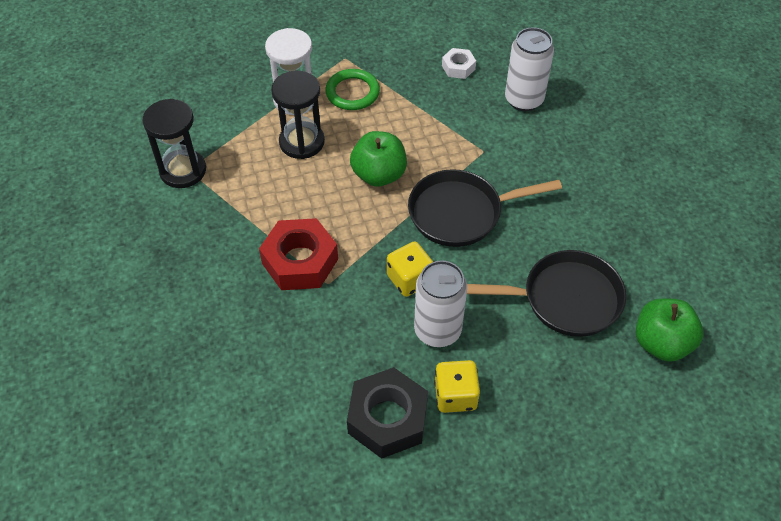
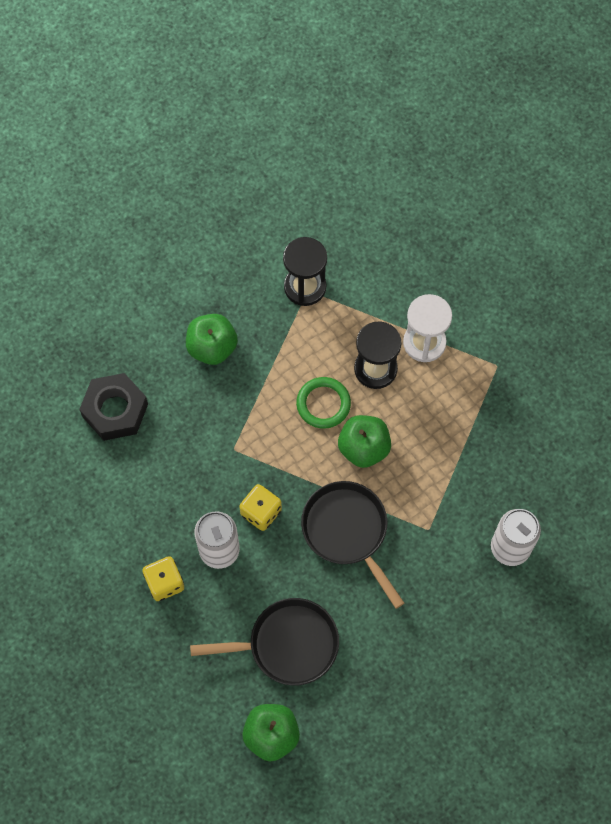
camera: 70 degrees right, 15 degrees up
red nut [259,218,338,290] -> none
green ring [325,69,380,110] -> green ring moved to [296,377,351,429]
black nut [347,367,428,459] -> black nut moved to [79,373,148,441]
white nut [442,48,476,79] -> none
black pan [467,250,626,337] -> black pan turned 75 degrees counterclockwise [190,598,339,686]
none -> green apple [186,314,238,365]

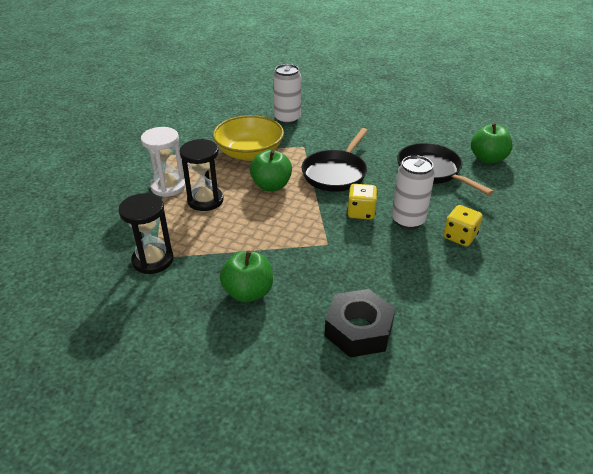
camera: 120 degrees left, 30 degrees down
green ring [296,377,351,429] -> none
none -> yellow bowl [213,115,284,161]

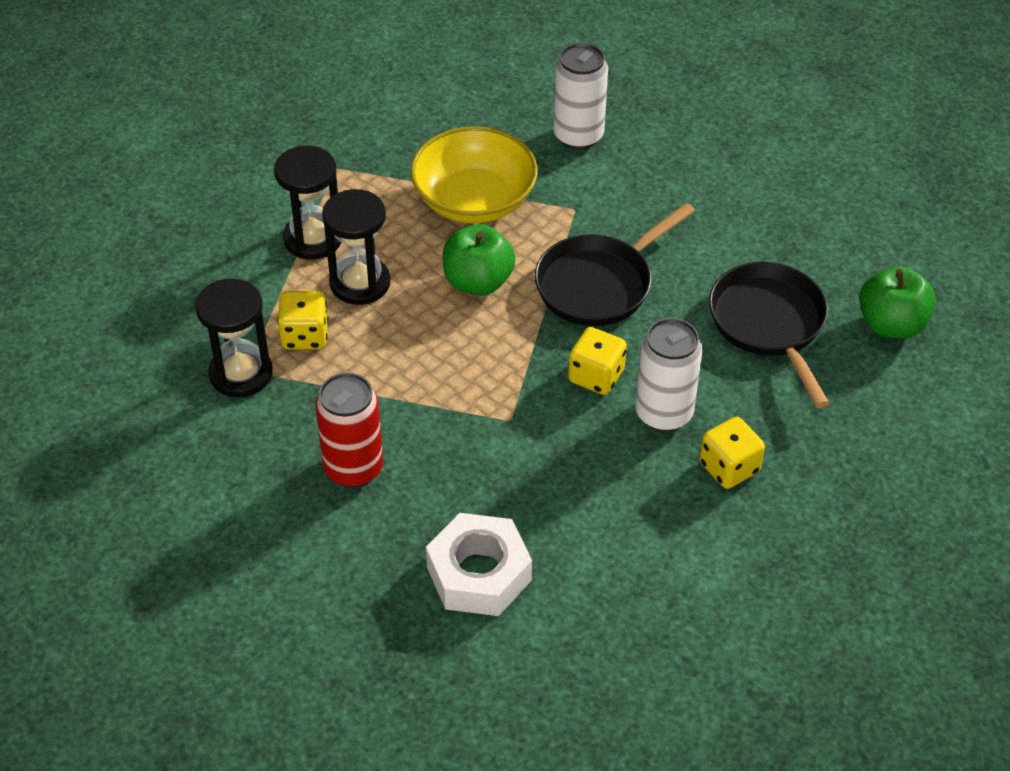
camera: 20 degrees right, 10 degrees up
white hourglass [141,127,186,197] -> black hourglass [274,146,341,260]
green apple [220,250,273,302] -> red can [315,373,383,488]
black nut [325,289,395,357] -> white nut [426,513,532,616]
none -> yellow dice [277,291,328,350]

